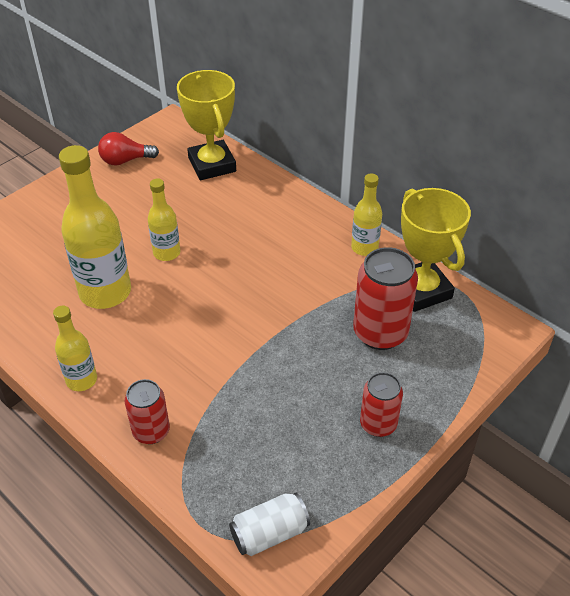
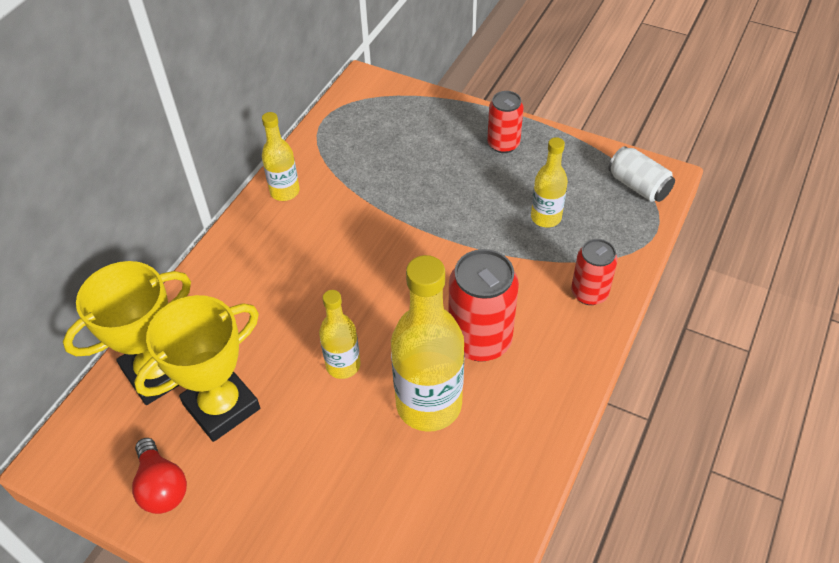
camera: 105 degrees left, 5 degrees up
yellow bottle [53,305,97,391] -> yellow bottle moved to [531,137,568,228]
red can [353,247,418,350] -> red can moved to [449,249,519,362]
yellow trophy [401,188,471,312] -> yellow trophy moved to [134,295,260,442]

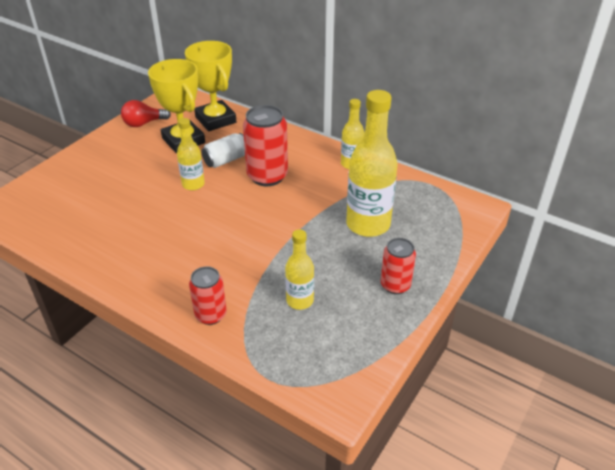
camera: 95 degrees right, 10 degrees down
yellow bottle [391,255,464,432] -> yellow bottle moved to [346,90,398,237]
red can [449,249,519,362] -> red can moved to [243,105,288,186]
white can [608,146,675,202] -> white can moved to [201,133,245,168]

